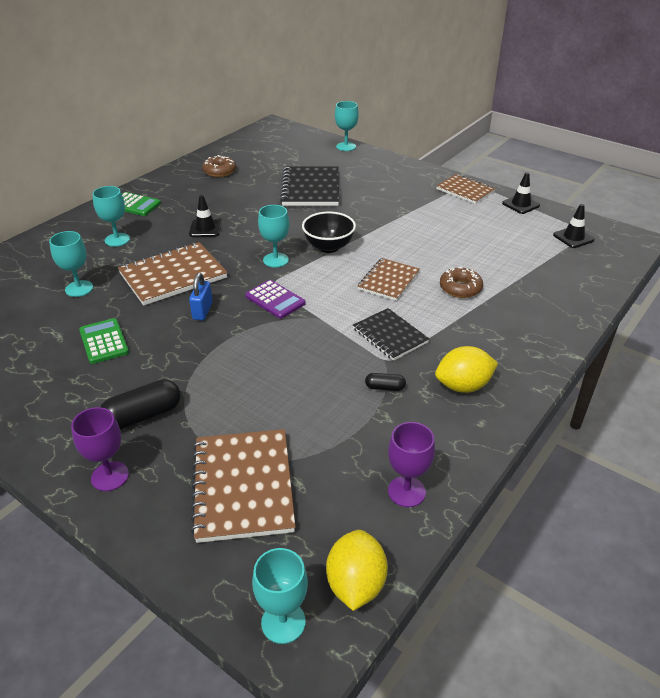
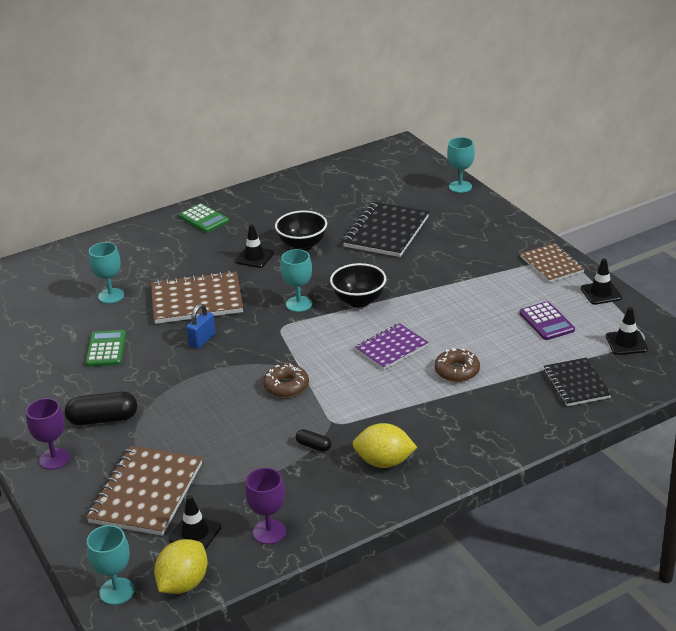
camera: 25 degrees right, 5 degrees down
turquoise goblet [92,186,130,247] -> none
brown donut [202,155,236,177] -> brown donut moved to [263,363,309,398]
purple calculator [245,280,305,319] -> purple calculator moved to [519,301,575,340]
black notebook [353,308,429,361] -> black notebook moved to [544,358,612,406]
brown notebook [358,258,420,301] -> purple notebook [355,323,429,370]
none -> black traffic cone [169,495,221,550]
none -> black bowl [275,211,327,251]

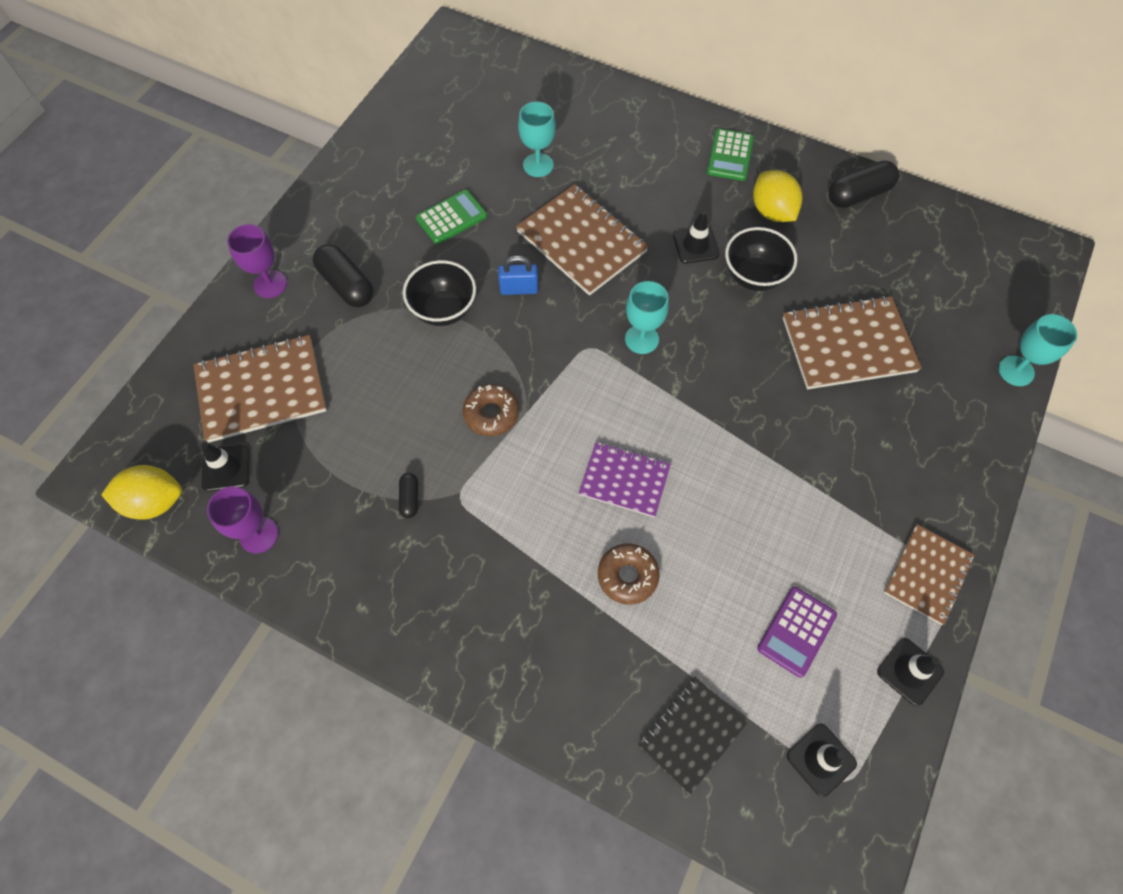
camera: 55 degrees right, 30 degrees up
turquoise goblet [87,525,135,605] -> none
black bowl [330,263,386,307] -> black bowl moved to [403,260,476,326]
black notebook [343,202,429,257] -> brown notebook [783,296,922,389]
yellow lemon [353,423,417,468] -> yellow lemon moved to [753,170,802,222]
none -> black capsule [828,161,899,208]

